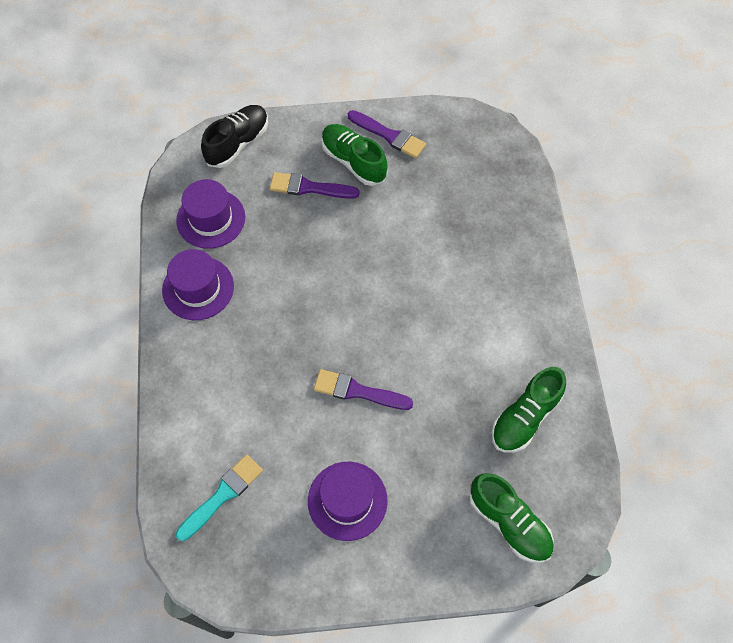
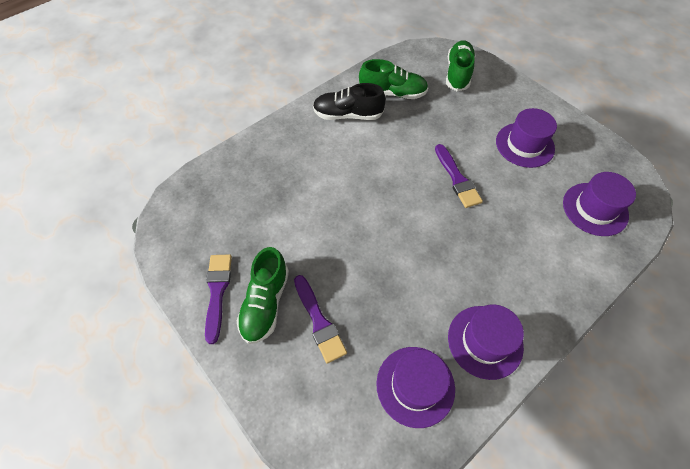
camera: 125 degrees left, 5 degrees down
turquoise brush [176,455,263,541] -> purple hat [563,172,636,236]
black shoe [201,105,268,168] -> black shoe moved to [313,83,386,120]

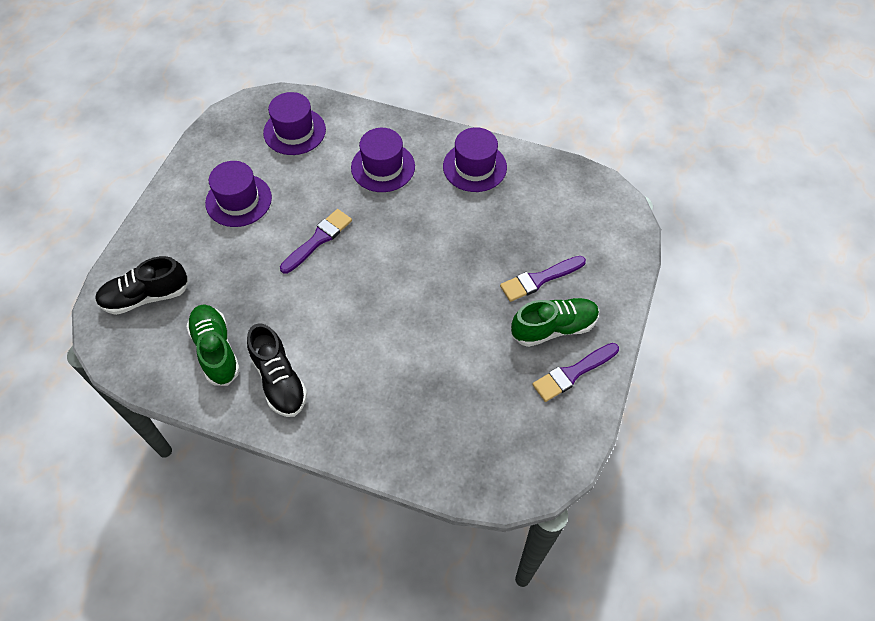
camera: 120 degrees left, 0 degrees up
purple brush [294,275,347,363] -> purple brush turned 150 degrees counterclockwise [500,256,586,302]
purple hat [376,347,455,428] -> purple hat moved to [351,128,415,192]
green shoe [446,40,475,91] -> black shoe [95,256,189,315]

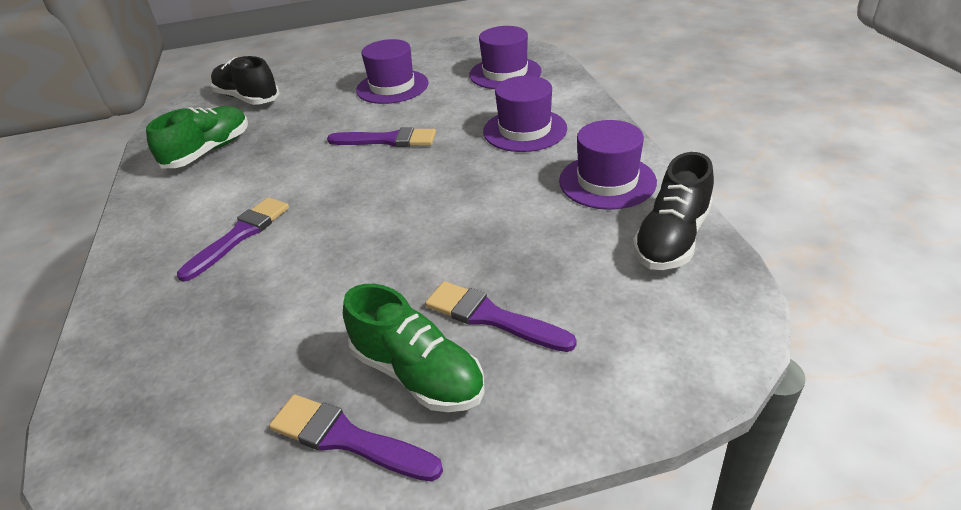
camera: 60 degrees right, 20 degrees down
black shoe [247,323,307,417] -> black shoe moved to [633,152,714,270]
none -> purple brush [177,197,289,282]

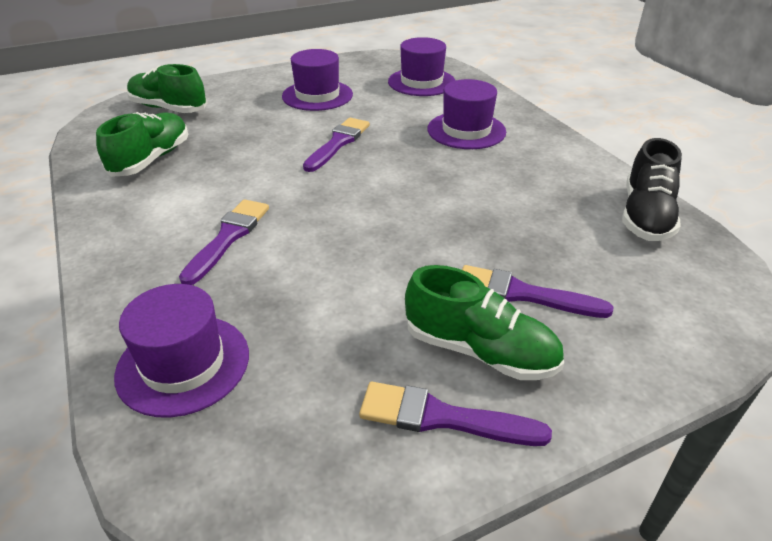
camera: 15 degrees left, 0 degrees up
black shoe [210,56,280,105] -> green shoe [127,64,207,113]
purple brush [327,127,436,147] -> purple brush turned 60 degrees counterclockwise [303,118,370,172]
purple hat [559,120,657,210] -> purple hat moved to [114,284,249,418]

